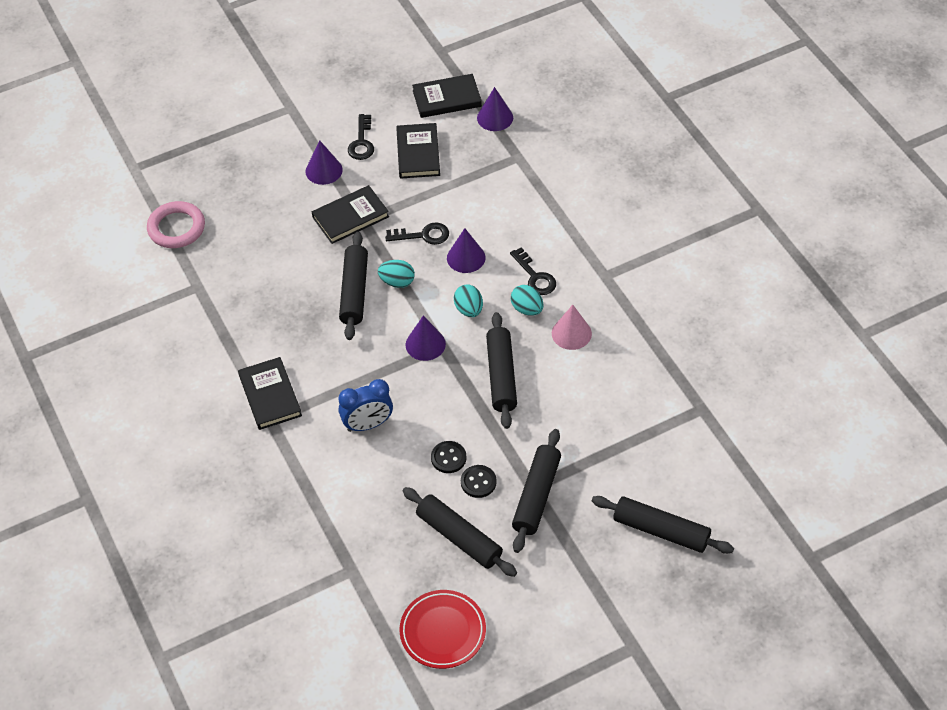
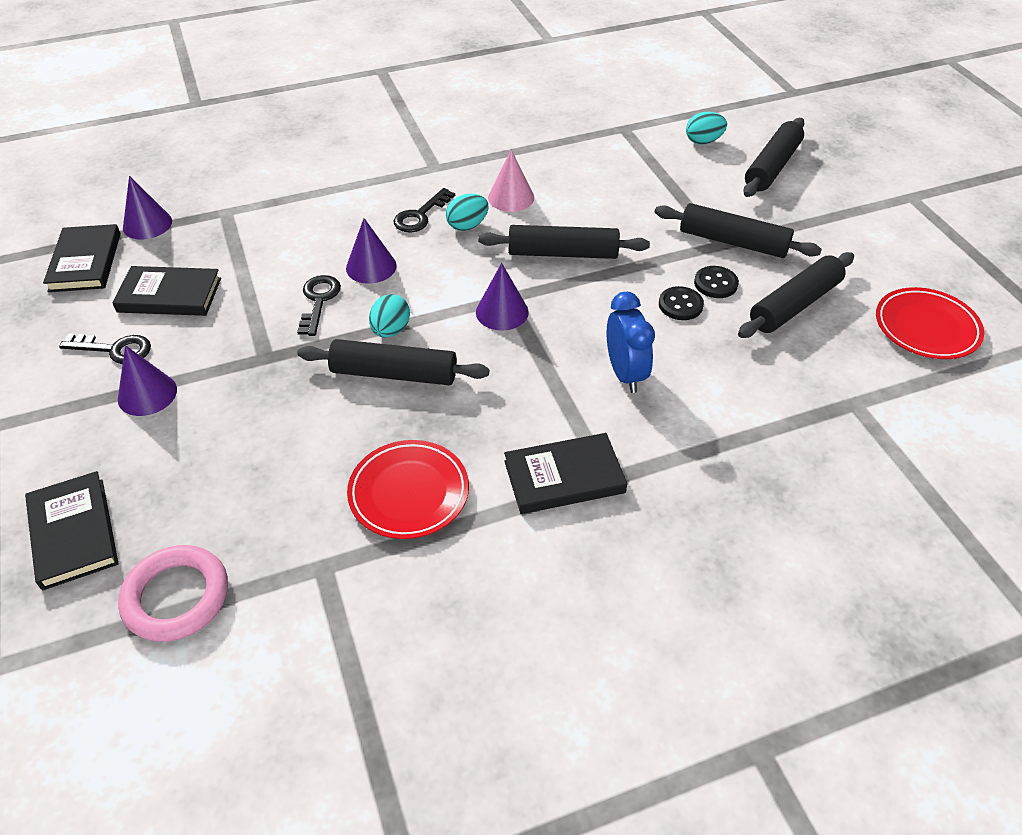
camera: 85 degrees left, 5 degrees down
black book [312,185,389,244] -> black book moved to [25,471,119,590]
turquoise egg [454,285,483,317] -> turquoise egg moved to [686,112,727,144]
black key [510,247,556,295] -> black key turned 150 degrees clockwise [394,188,455,232]
none -> red plate [347,440,469,539]

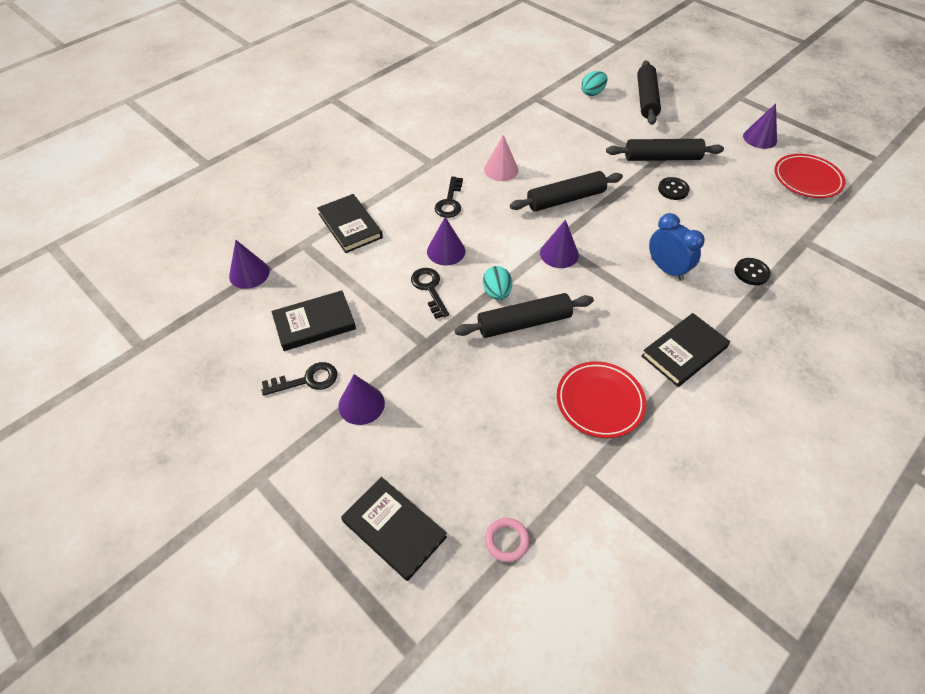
camera: 25 degrees left, 5 degrees up
black book [43,224,121,292] -> black book moved to [317,194,383,253]
pink ring [118,545,228,642] -> pink ring [485,518,530,562], size x0.55
turquoise egg [446,194,488,231] -> none
black button [659,286,704,320] -> black button moved to [735,258,771,285]
black rolling pin [738,252,854,338] -> none
none -> purple cone [743,103,777,149]

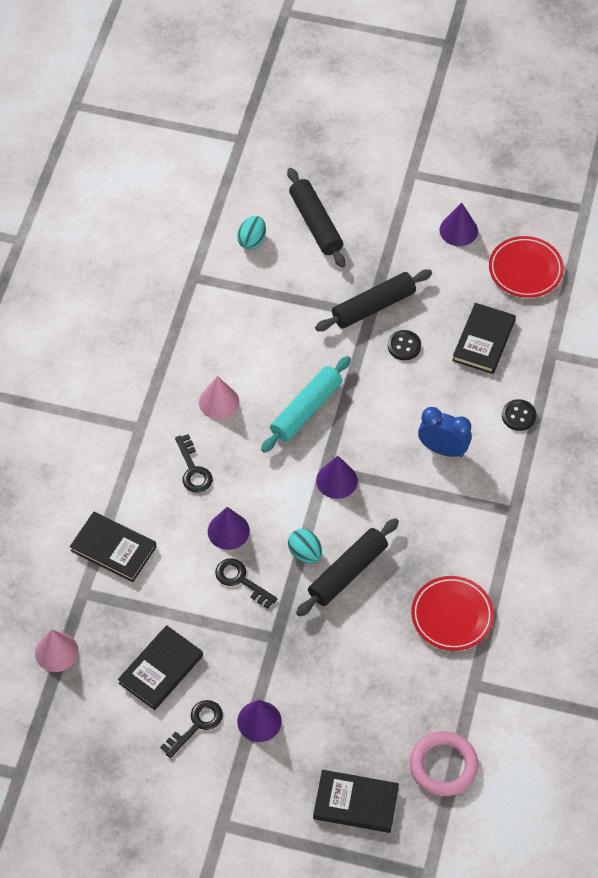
camera: 30 degrees left, 5 degrees up
purple cone [229,240,270,289] -> pink cone [35,629,79,672]
pink ring [485,518,530,562] -> pink ring [410,731,478,796], size x1.82
black rolling pin [510,171,623,211] -> turquoise rolling pin [261,356,351,453]
black book [641,313,730,387] -> black book moved to [452,303,516,374]

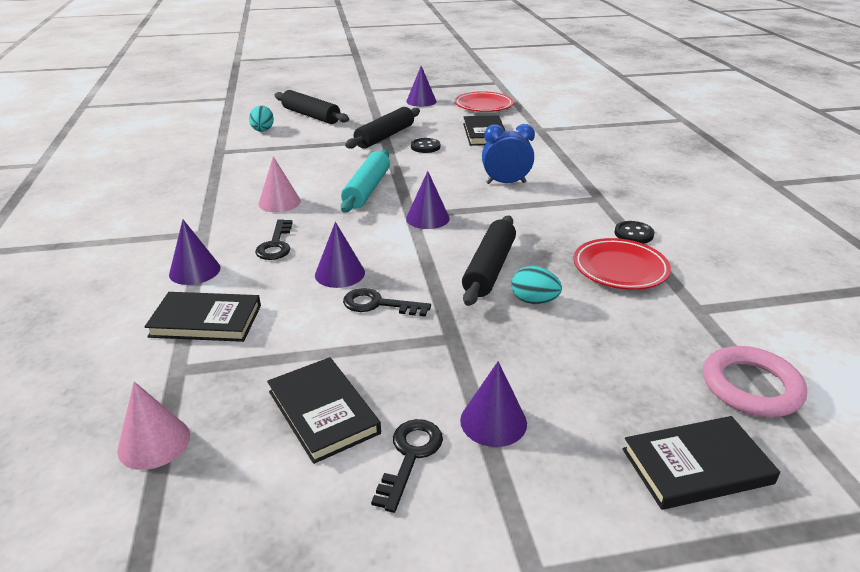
camera: 25 degrees left, 25 degrees down
black book [118,625,203,710] -> black book turned 45 degrees counterclockwise [267,357,381,464]
black key [175,434,213,493] -> black key turned 45 degrees clockwise [255,219,293,260]
turquoise egg [288,529,322,563] -> turquoise egg moved to [512,266,562,304]
black button [502,399,536,431] -> black button moved to [614,221,654,244]
none -> purple cone [169,220,221,285]

